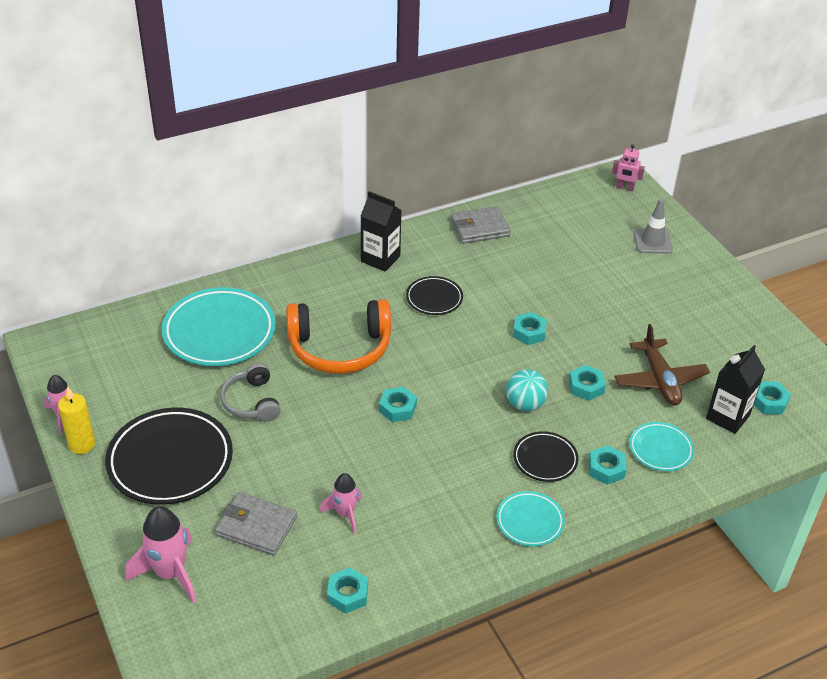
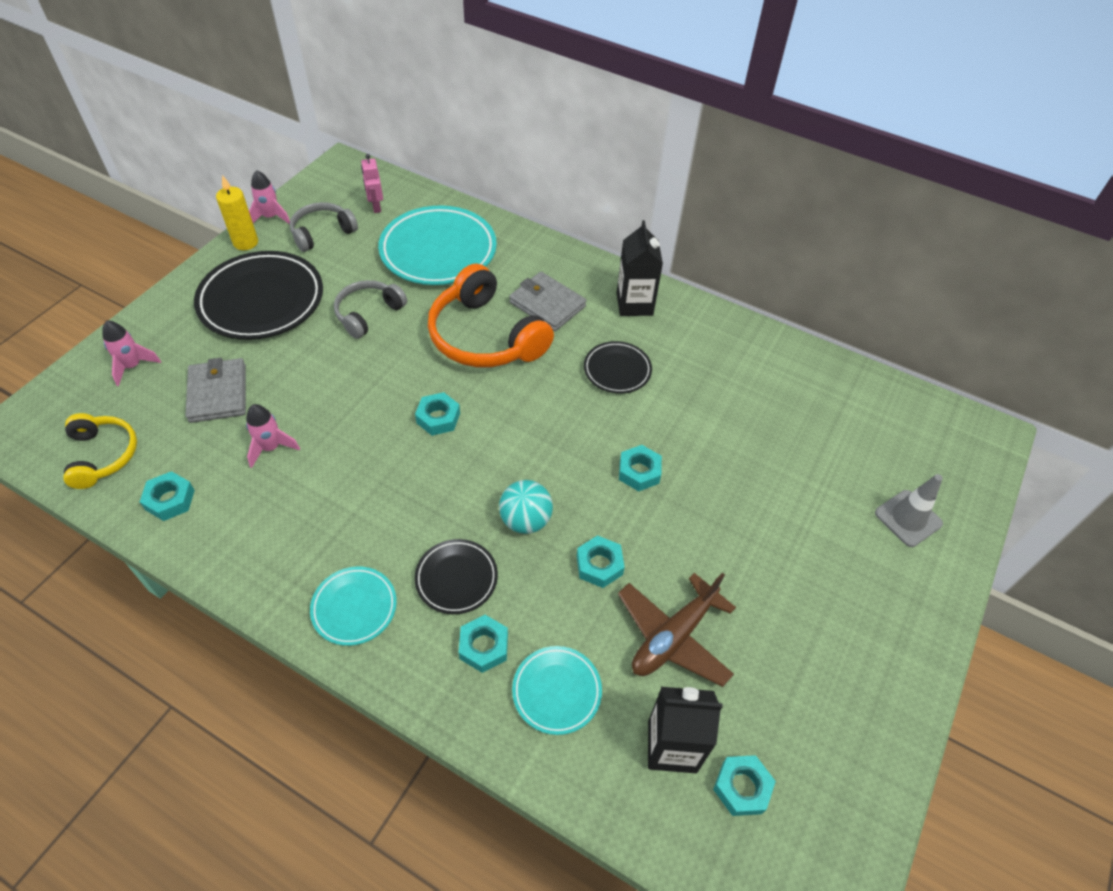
camera: 55 degrees right, 10 degrees up
pink rocket [126,506,197,604] -> pink rocket [102,321,161,386], size x0.62
grey wallet [451,206,511,244] -> grey wallet moved to [509,272,586,331]
pink robot [612,144,645,191] -> pink robot moved to [361,154,383,213]
none -> yellow headphones [63,413,137,489]
none -> grey headphones [290,202,358,252]

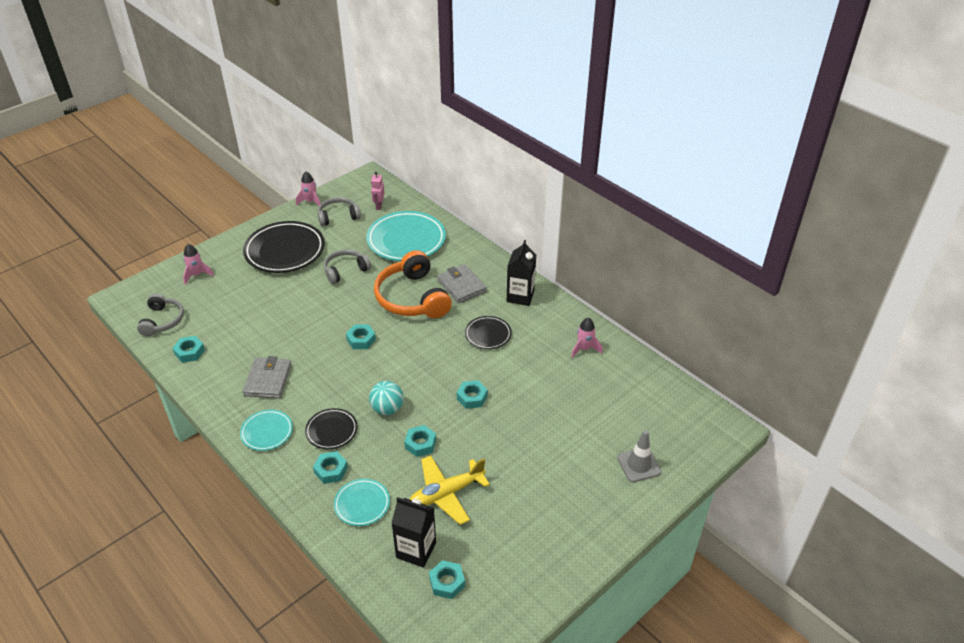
camera: 20 degrees right, 10 degrees down
yellow headphones [63,413,137,489] -> grey headphones [137,293,184,336]
grey wallet [185,358,246,423] -> grey wallet moved to [243,356,292,399]
yellow candle [216,175,258,250] -> none
pink rocket [246,404,300,468] -> pink rocket moved to [571,317,603,358]
brown plane [618,572,736,687] -> yellow plane [410,456,490,525]

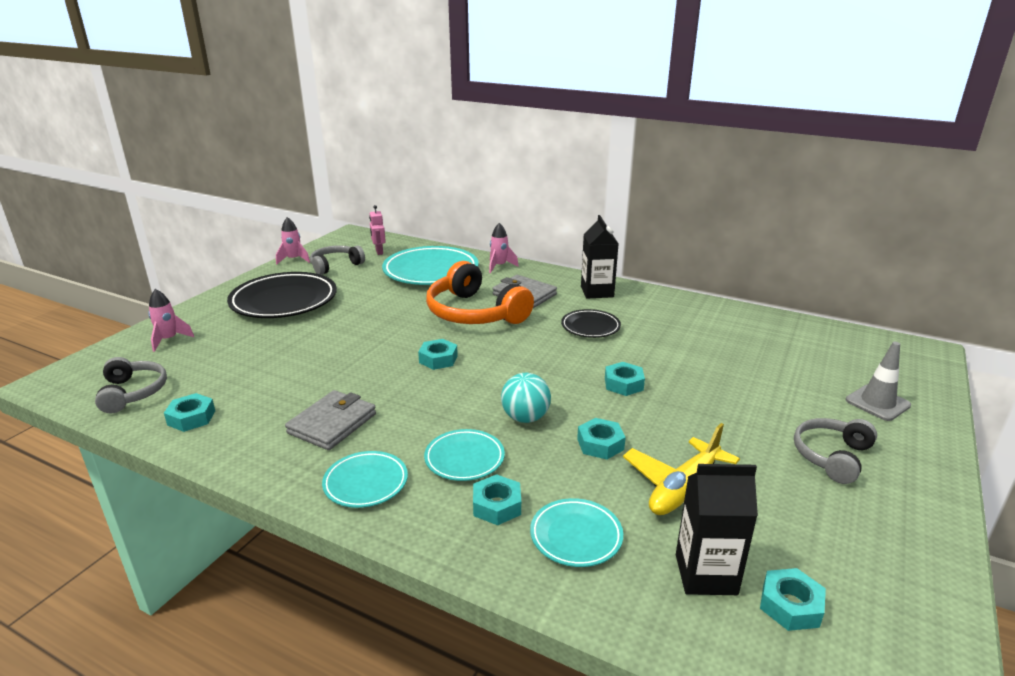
camera: 20 degrees left, 15 degrees down
grey wallet [243,356,292,399] -> grey wallet turned 45 degrees clockwise [285,390,376,450]
black plate [305,408,358,449] -> turquoise plate [424,429,505,481]
grey headphones [324,249,371,284] -> grey headphones moved to [794,418,877,484]
pink rocket [571,317,603,358] -> pink rocket moved to [489,223,519,273]

